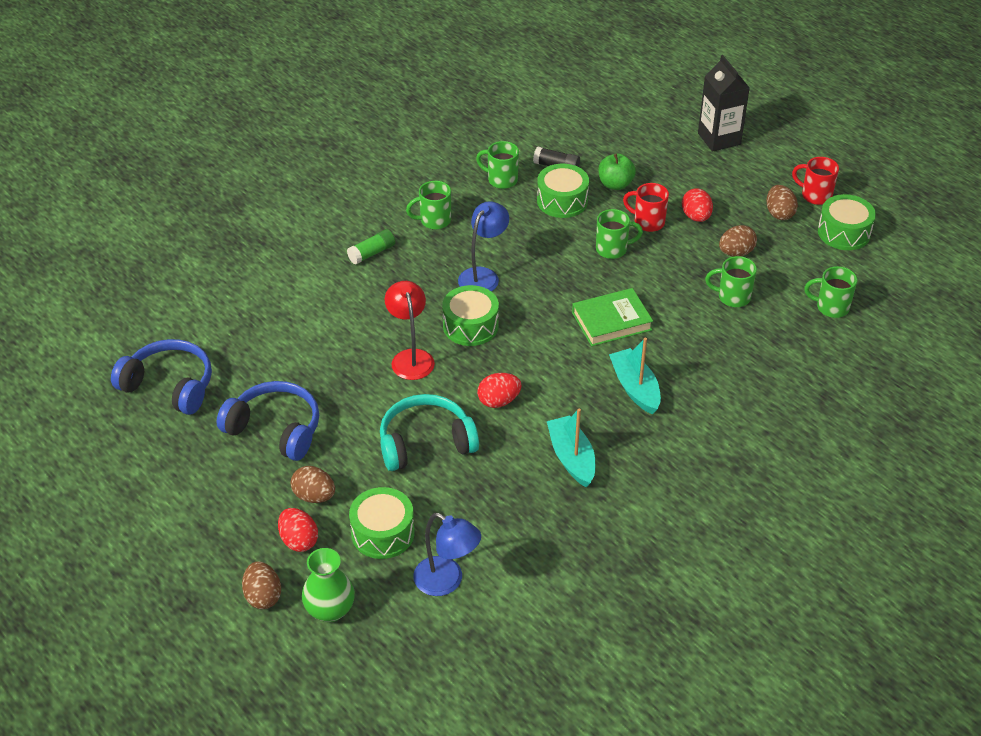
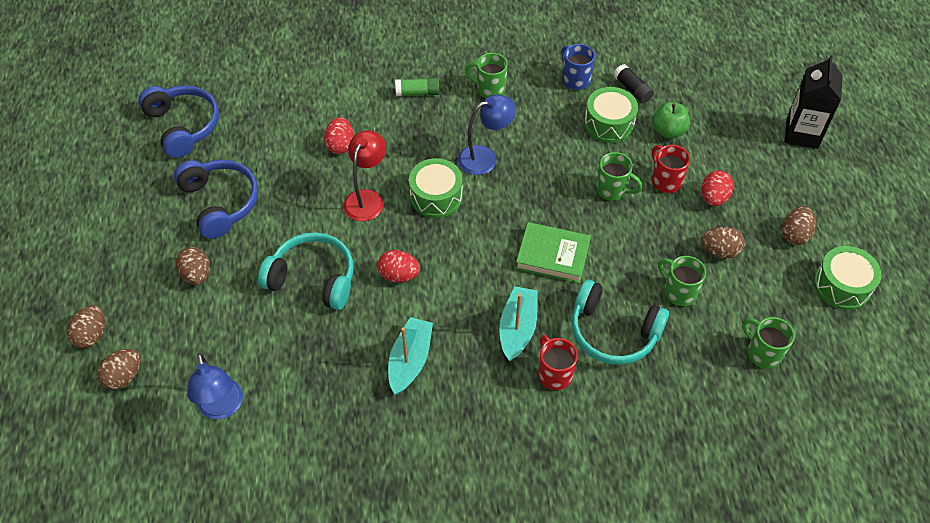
camera: 35 degrees right, 10 degrees up
red egg [278,508,318,552] -> red egg moved to [324,117,354,154]
green vase [302,548,355,622] -> brown egg [97,349,141,389]
green drum [349,487,415,559] -> none
green mug [476,141,519,189] -> blue mug [561,44,595,90]
red mug [792,157,839,205] -> red mug moved to [538,335,578,390]
none -> turquoise headphones [572,280,669,365]

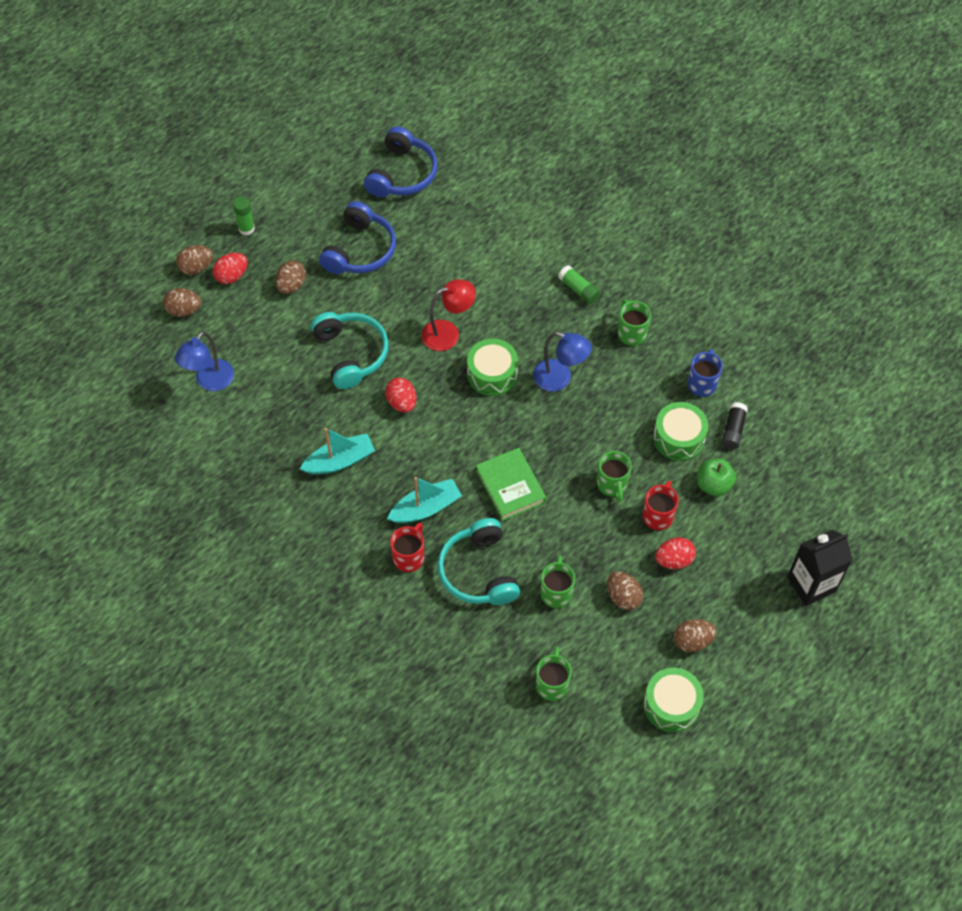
camera: 50 degrees right, 5 degrees up
red egg [324,117,354,154] -> red egg moved to [213,253,248,284]
none -> green glue stick [233,196,255,235]

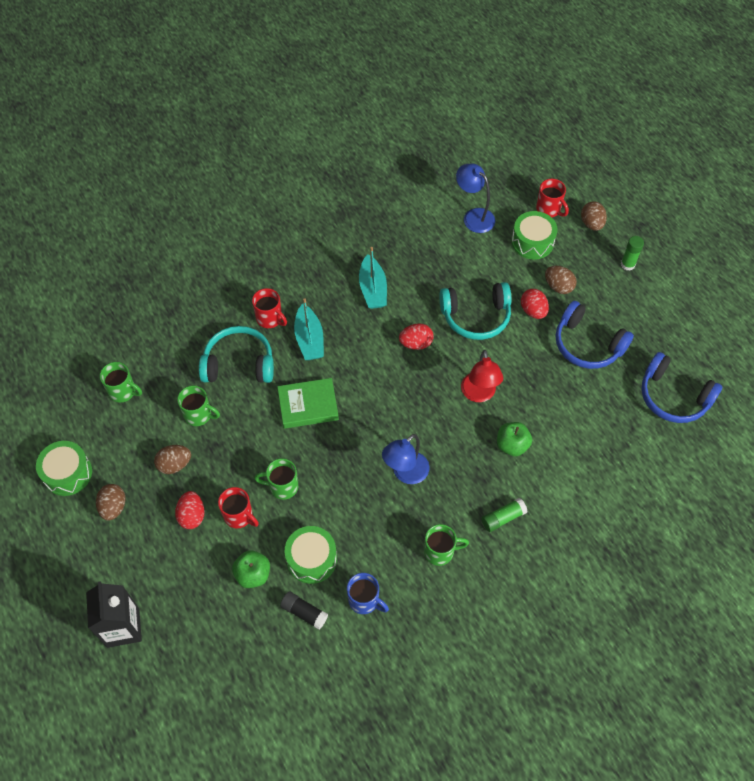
camera: 105 degrees right, 0 degrees up
brown egg [163,288,201,316] -> red mug [536,179,569,217]
red egg [213,253,248,284] -> red egg moved to [521,289,549,319]
green drum [467,339,518,396] -> green drum moved to [512,211,558,259]
none -> green apple [497,422,532,456]

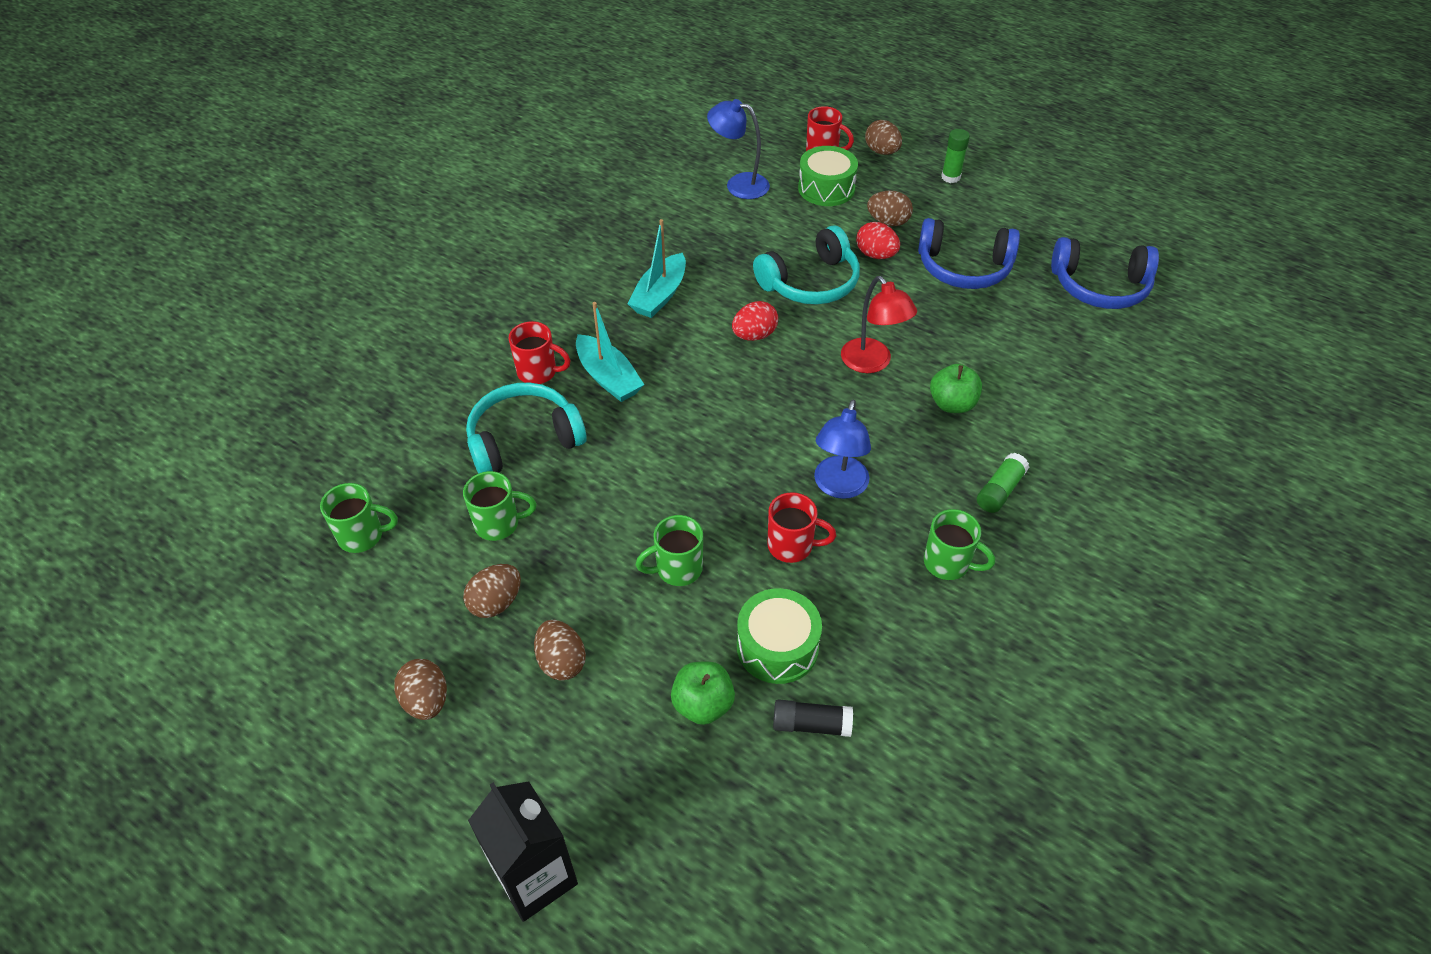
camera: 25 degrees left, 10 degrees down
green drum [36,441,92,496] -> none
red egg [175,491,204,529] -> brown egg [534,620,586,681]
red mug [218,487,259,529] -> red mug moved to [767,492,836,563]
green book [277,378,339,429] -> none
blue mug [347,573,389,614] -> none
turquoise boat [359,247,387,309] -> turquoise boat turned 60 degrees clockwise [627,219,686,318]
green mug [424,524,469,566] -> green mug turned 60 degrees clockwise [924,509,995,580]

